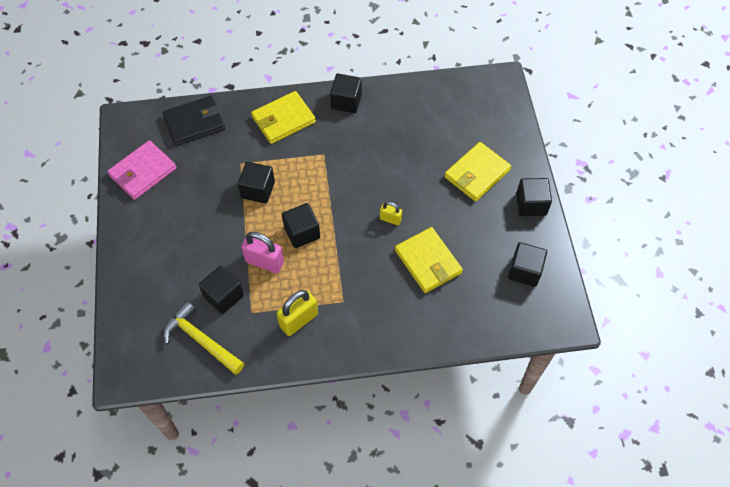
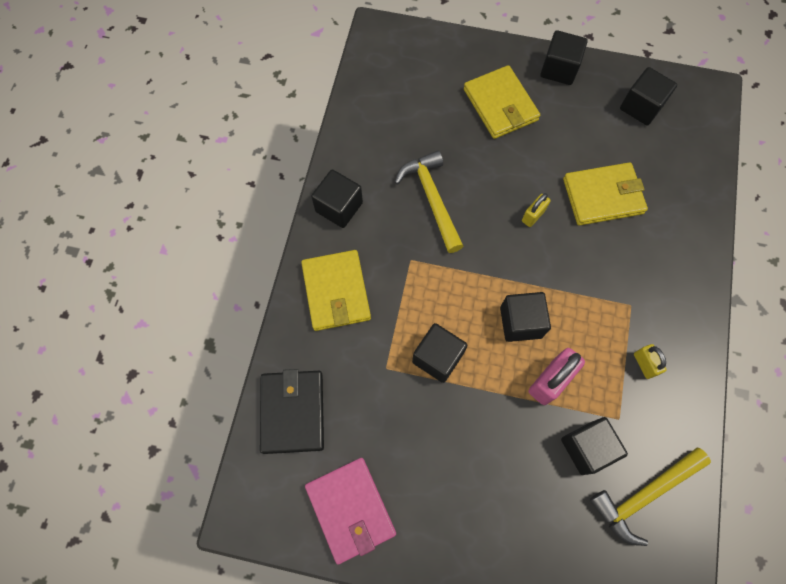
camera: 70 degrees left, 10 degrees up
yellow padlock [276,290,318,336] -> yellow padlock [634,344,667,379], size x0.58
none -> yellow hammer [395,150,463,253]

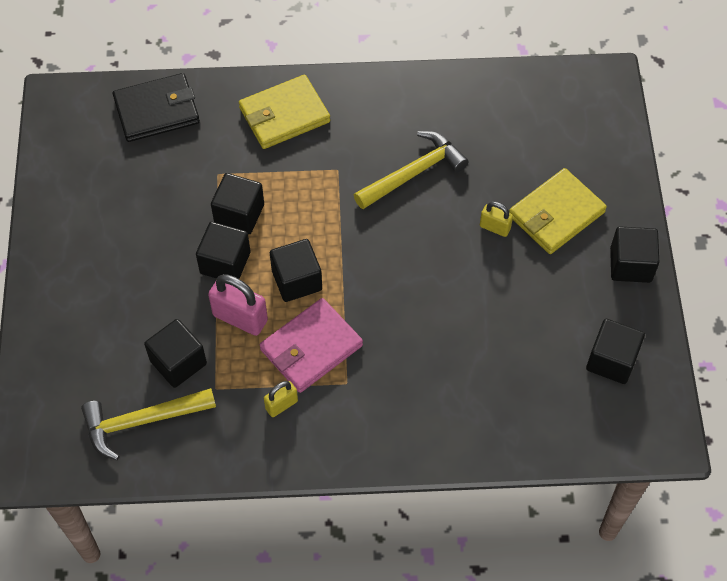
camera: 75 degrees right, 10 degrees down
pink wallet [305,458,396,565] -> pink wallet moved to [260,298,363,393]
black cube [311,169,363,228] -> black cube moved to [196,222,251,279]
yellow padlock [522,193,550,227] -> yellow padlock moved to [480,202,513,237]
yellow wallet [563,162,648,226] -> none
yellow hammer [590,448,711,546] -> yellow hammer turned 60 degrees counterclockwise [81,388,216,460]

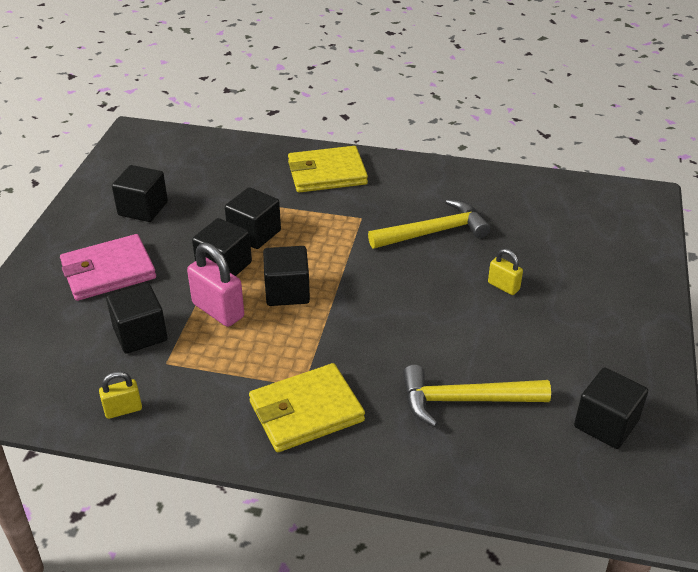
camera: 15 degrees right, 20 degrees down
yellow hammer [81,388,216,460] -> yellow hammer moved to [403,365,551,427]
black wallet [113,73,200,142] -> none
pink wallet [260,298,363,393] -> pink wallet moved to [60,234,156,301]
yellow padlock [264,381,298,417] -> yellow padlock moved to [99,371,142,419]
yellow wallet [509,168,607,254] -> yellow wallet moved to [249,363,365,452]
black cube [610,226,659,283] -> black cube moved to [112,165,168,222]

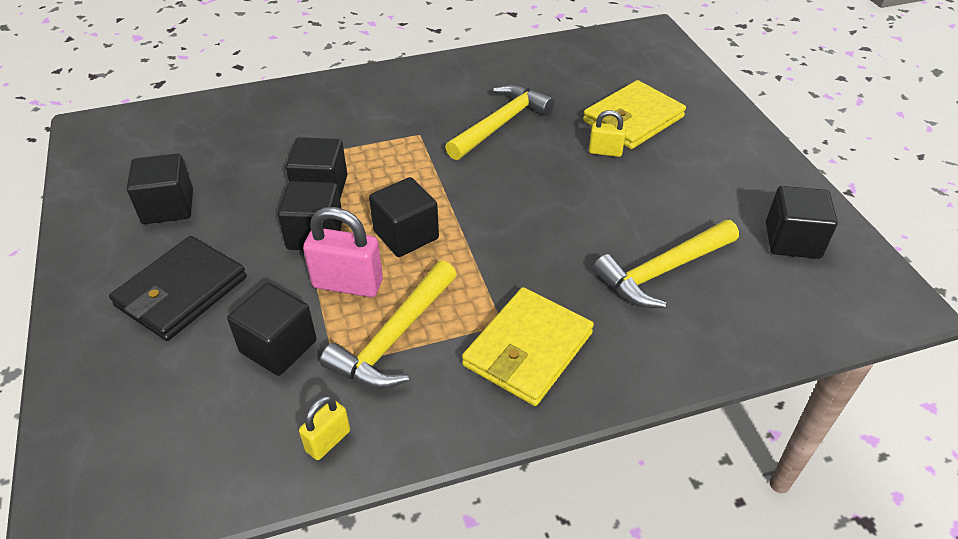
camera: 30 degrees left, 5 degrees up
pink wallet [60,234,156,301] -> black wallet [109,236,247,341]
yellow wallet [288,146,368,193] -> yellow wallet moved to [583,80,686,149]
none -> yellow hammer [320,261,457,389]

